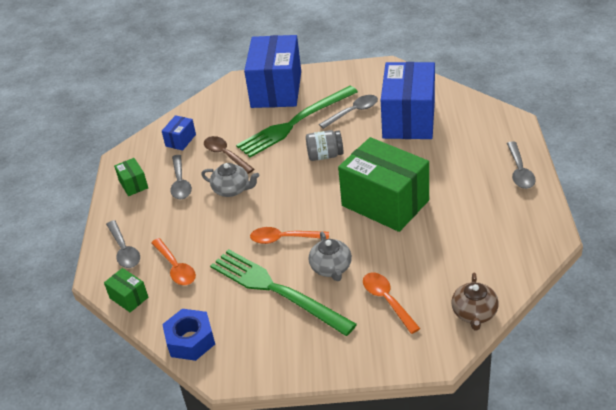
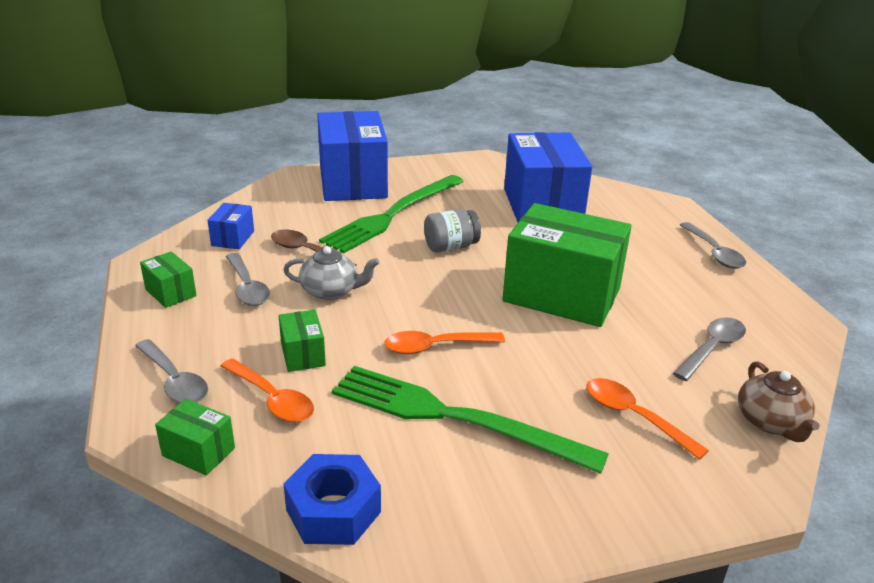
camera: 20 degrees left, 10 degrees down
grey teapot [309,232,352,281] -> none
grey spoon [319,95,378,129] -> grey spoon moved to [673,317,746,381]
none -> green box [279,310,326,372]

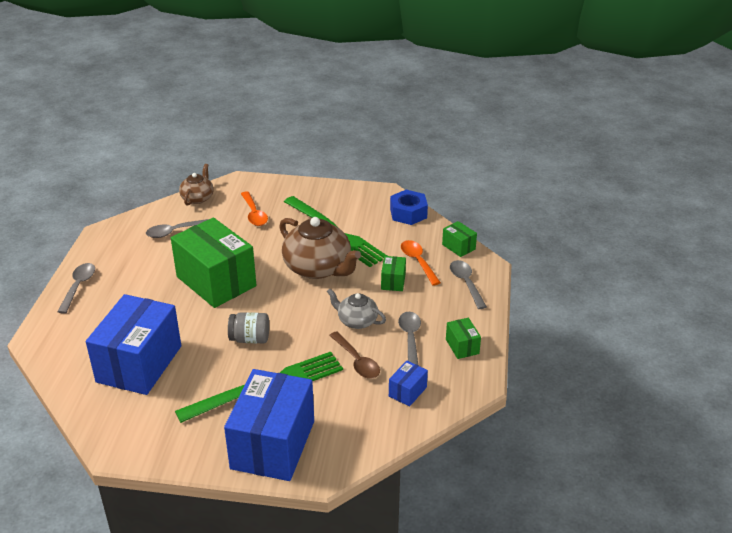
camera: 155 degrees left, 5 degrees up
orange spoon [384,331,505,354] -> brown teapot [279,217,361,279]

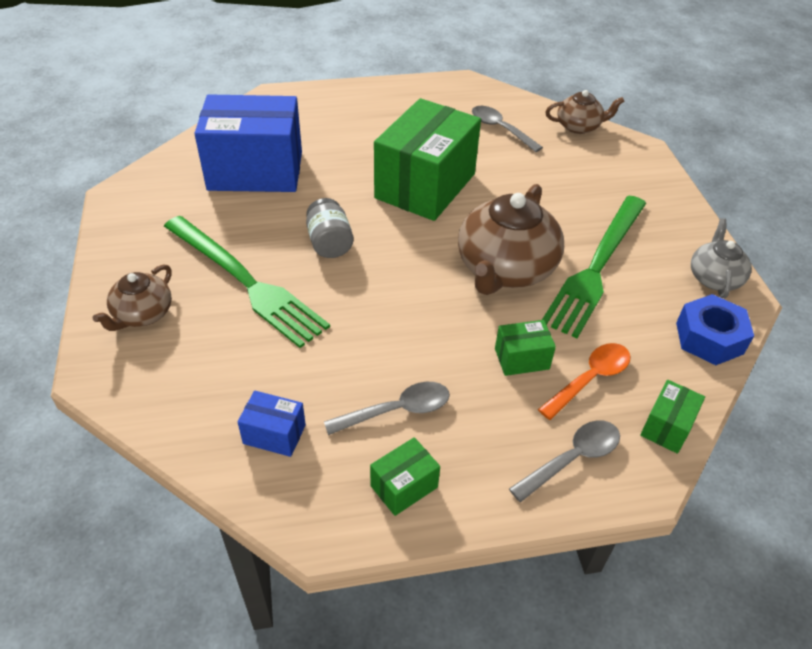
camera: 70 degrees right, 10 degrees up
grey spoon [57,263,95,314] -> none
blue box [224,369,314,481] -> brown teapot [93,264,172,331]
orange spoon [241,191,268,226] -> none
grey teapot [327,288,386,329] -> grey teapot moved to [691,218,752,298]
brown spoon [329,331,380,379] -> none

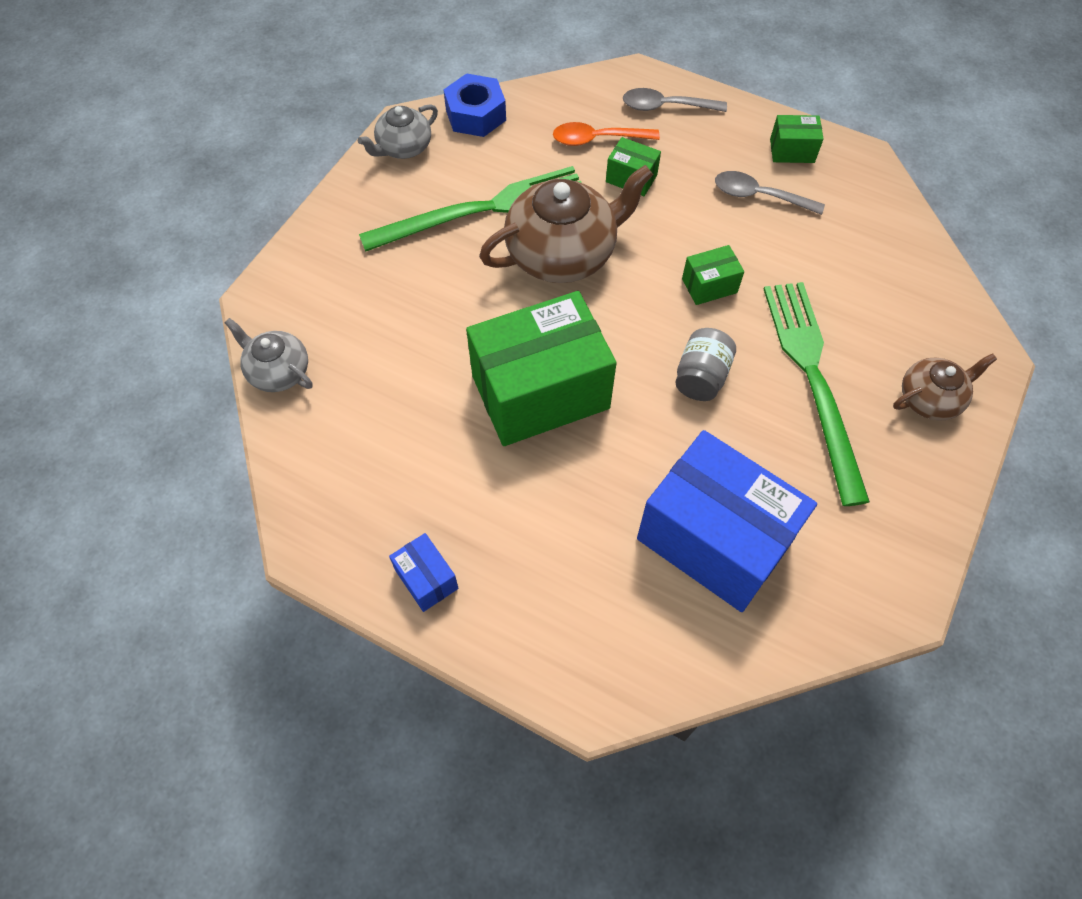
camera: 140 degrees left, 15 degrees up
blue box [238,391,306,457] -> blue box moved to [389,533,459,612]
grey spoon [472,106,543,152] -> none
brown teapot [545,90,624,134] -> grey teapot [225,318,313,392]
green box [640,380,705,454] -> green box moved to [682,245,744,305]

